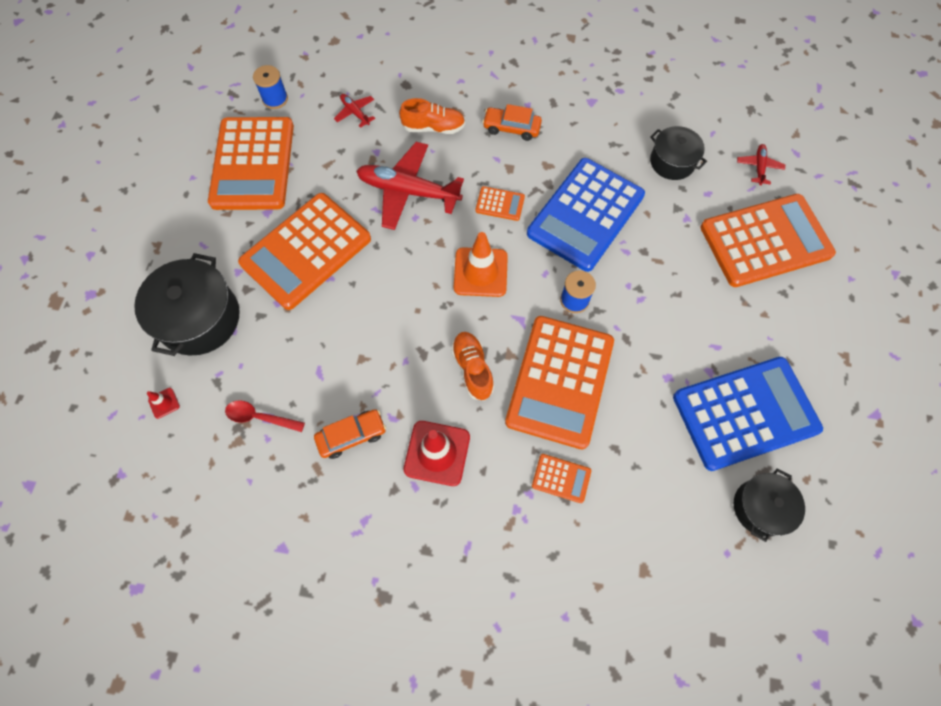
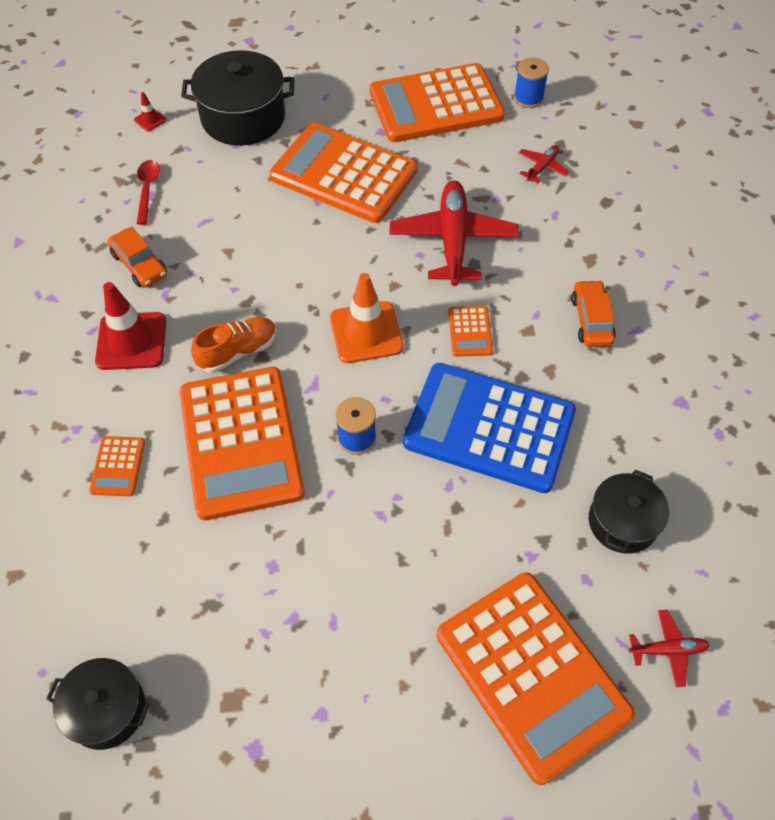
camera: 75 degrees right, 10 degrees down
orange shoe [399,98,465,134] -> none
orange calculator [505,316,614,450] -> orange calculator turned 105 degrees counterclockwise [179,367,305,520]
blue calculator [673,357,823,471] -> none

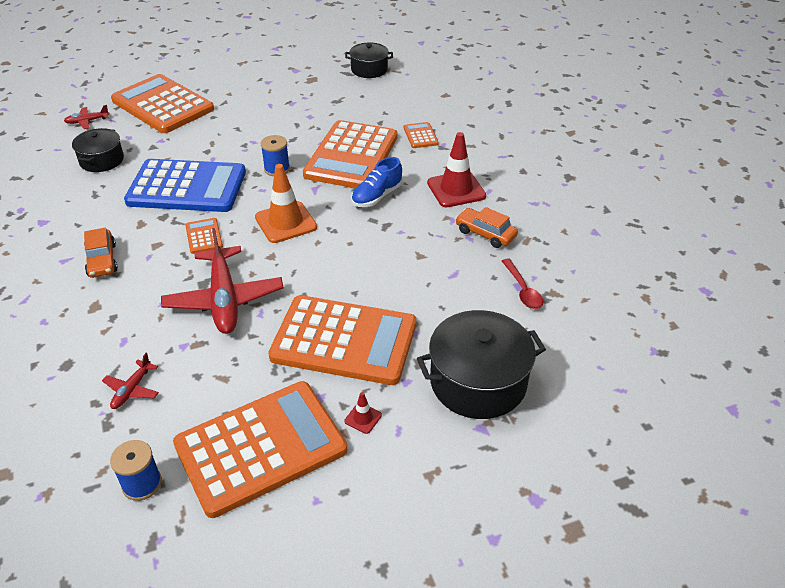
camera: 165 degrees right, 15 degrees down
red traffic cone [134,92,166,131] -> red traffic cone moved to [344,392,382,434]
orange calculator [179,367,305,520] -> orange calculator turned 135 degrees counterclockwise [303,120,397,188]
orange shoe [191,317,277,373] -> blue shoe [352,157,402,207]

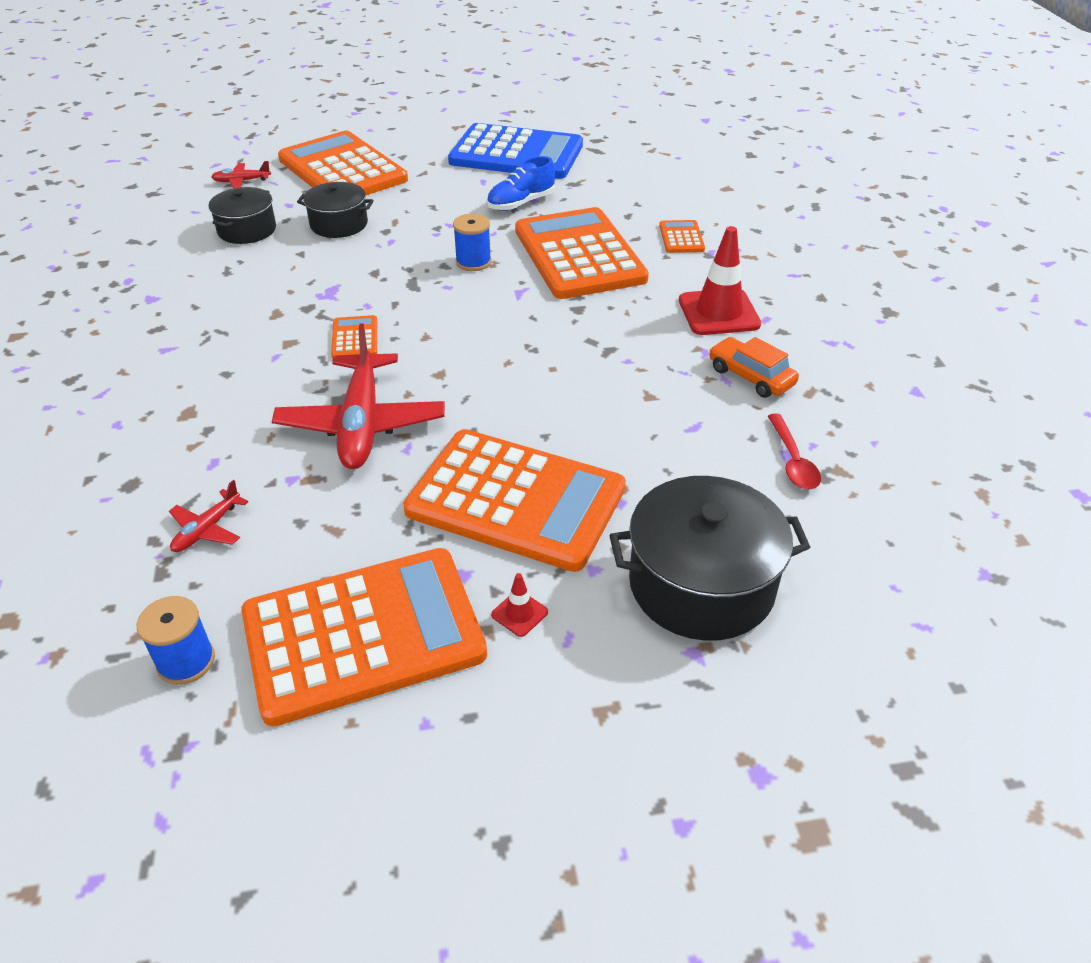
camera: 10 degrees right, 0 degrees up
orange car [84,228,118,278] -> none
blue calculator [124,159,246,212] -> blue calculator moved to [448,123,583,179]
orange traffic cone [255,164,317,243] -> none
orange calculator [303,120,397,188] -> orange calculator turned 135 degrees clockwise [515,207,649,299]
black pot [345,43,393,78] -> black pot moved to [297,182,374,238]
blue shoe [352,157,402,207] -> blue shoe moved to [487,156,555,211]

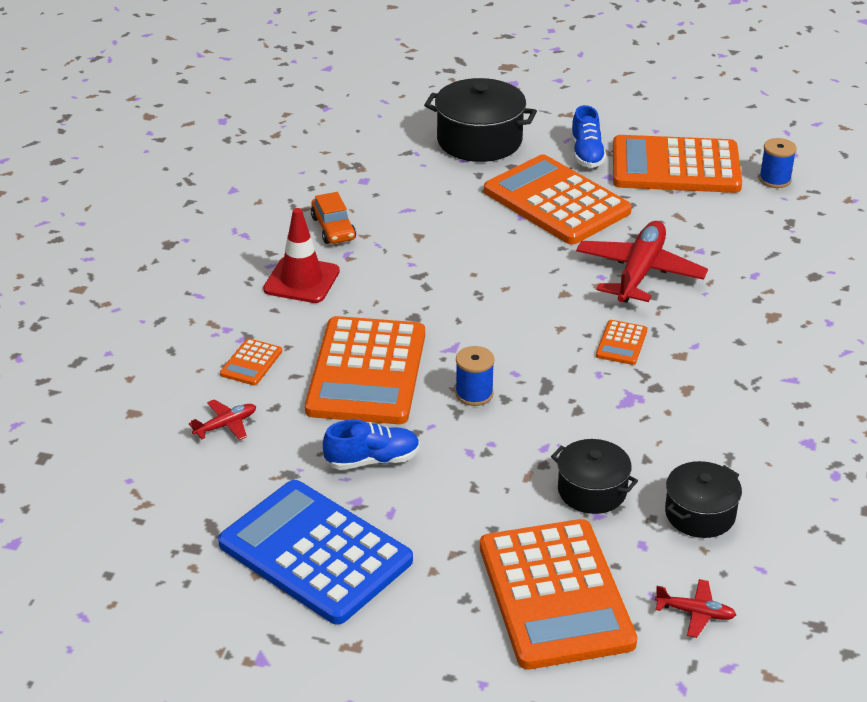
camera: 155 degrees left, 5 degrees down
red plane [169,480,248,552] -> red plane moved to [189,399,256,440]
red traffic cone [491,573,548,637] -> blue shoe [571,105,606,168]
red spoon [768,413,821,489] -> none

